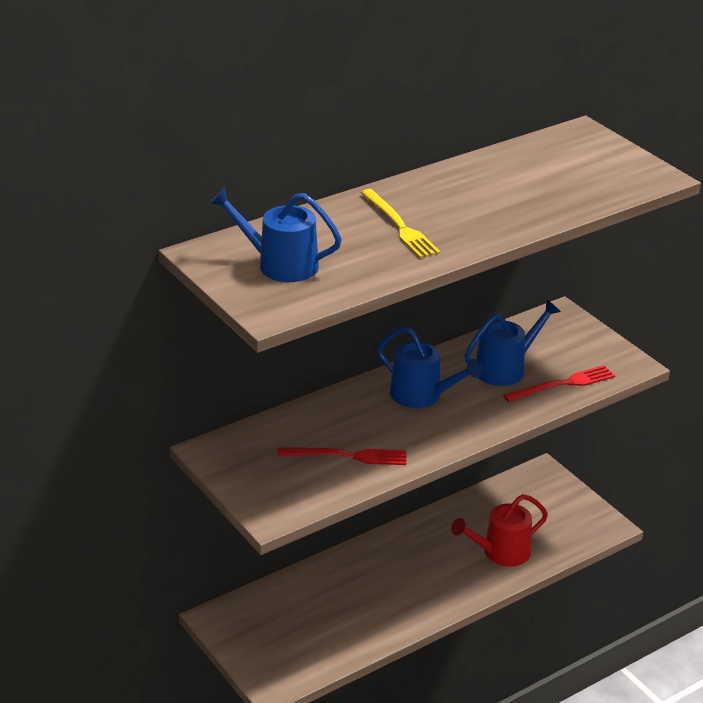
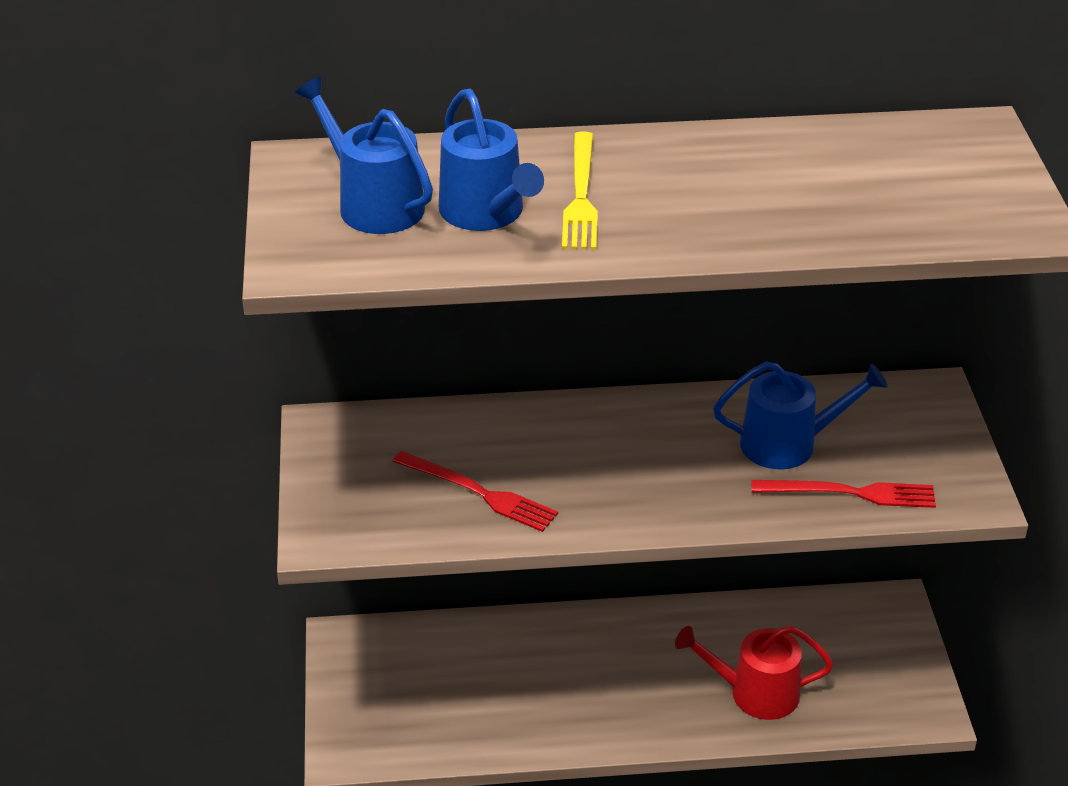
camera: 30 degrees right, 5 degrees up
blue watering can [377,327,482,408] -> blue watering can moved to [439,89,544,231]

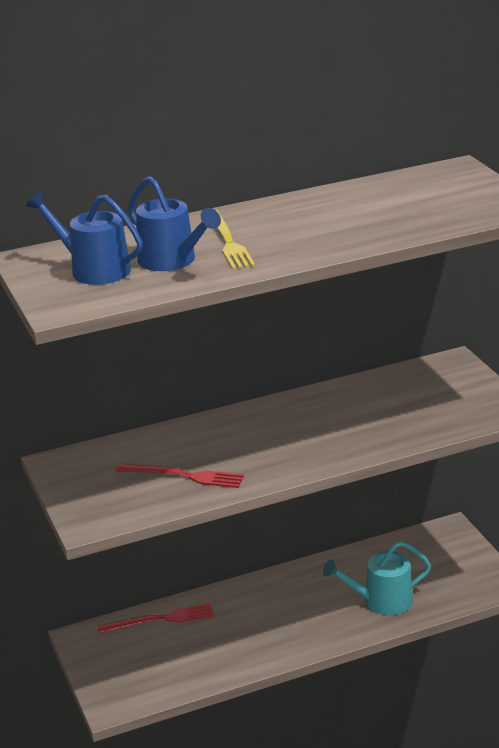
camera: 15 degrees left, 10 degrees down
red watering can [675,626,833,720] -> turquoise watering can [323,541,431,615]
blue watering can [713,362,888,469] -> none
red fork [752,480,936,508] -> red fork moved to [98,603,214,633]

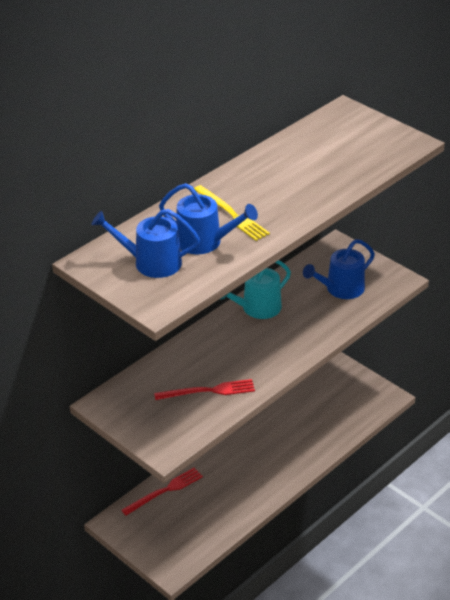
camera: 25 degrees left, 10 degrees up
turquoise watering can [323,541,431,615] -> turquoise watering can moved to [220,260,291,319]
none -> blue watering can [303,239,375,299]

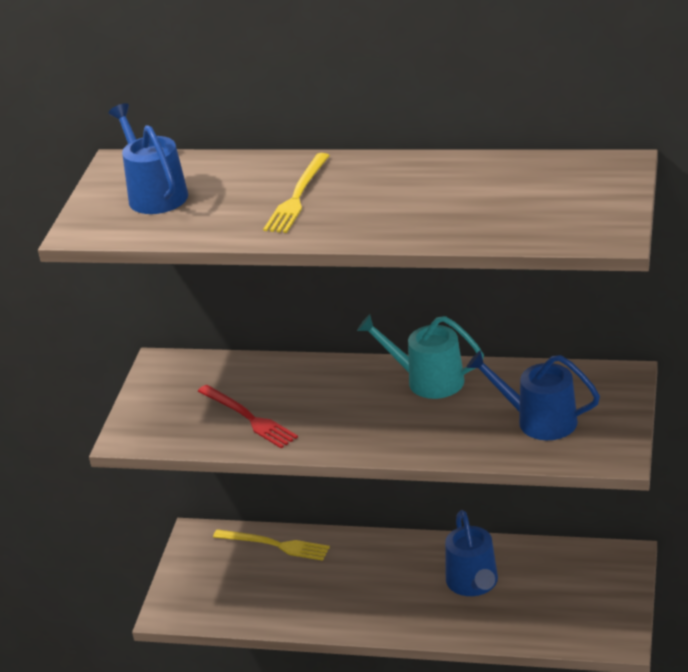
camera: 60 degrees right, 5 degrees down
red fork [122,468,203,515] -> yellow fork [213,529,330,561]
blue watering can [159,183,258,254] -> blue watering can moved to [445,510,498,596]

